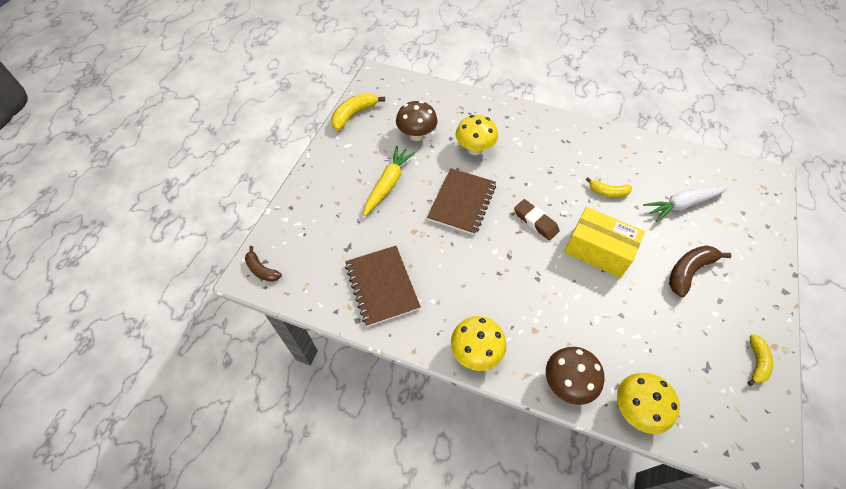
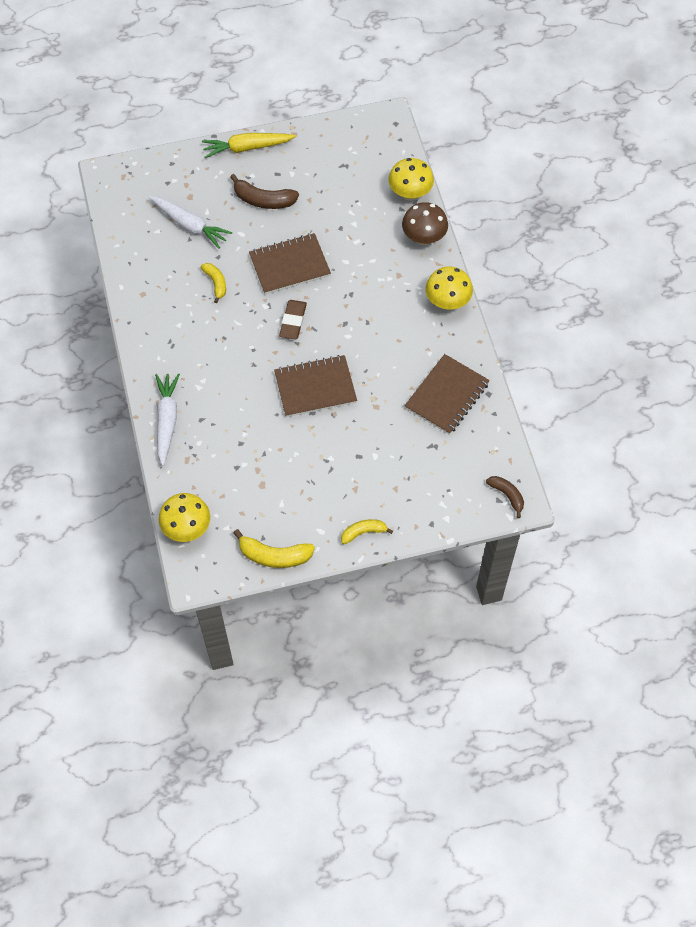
camera: 125 degrees left, 5 degrees up
brown banana [245,246,282,282] -> brown banana turned 45 degrees counterclockwise [486,476,524,518]
yellow carrot [363,146,415,216] -> yellow carrot moved to [202,133,296,158]
brown mushroom [396,101,438,141] -> none
yellow mushroom [455,115,498,155] -> yellow mushroom moved to [159,493,210,542]
yellow box [564,207,645,278] -> brown notebook [249,233,331,294]
yellow banana [747,334,773,386] -> yellow banana moved to [341,519,393,544]
none -> white carrot [155,373,180,466]

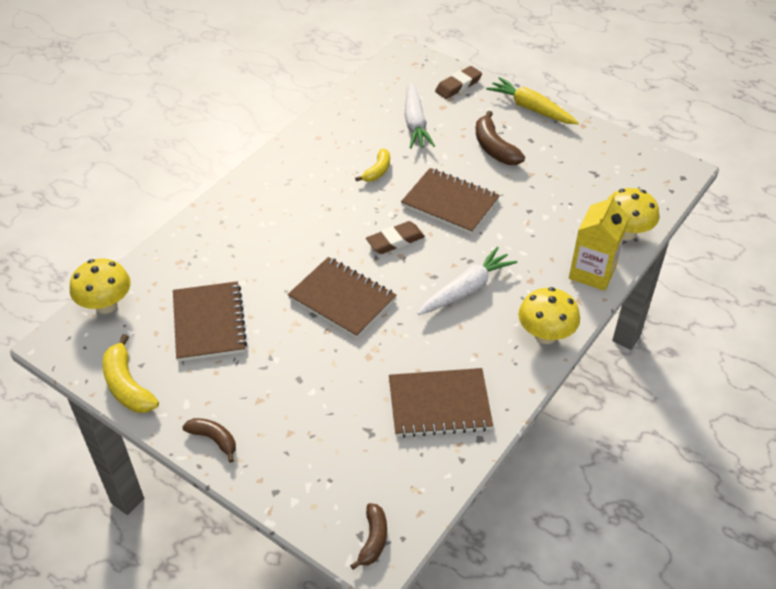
camera: 50 degrees right, 15 degrees down
white carrot [155,373,180,466] -> white carrot moved to [418,247,517,315]
yellow banana [341,519,393,544] -> brown banana [182,418,236,463]
brown mushroom [402,202,448,245] -> yellow carton [569,193,629,291]
none -> brown notebook [173,281,247,362]
none -> brown eraser [435,66,482,99]

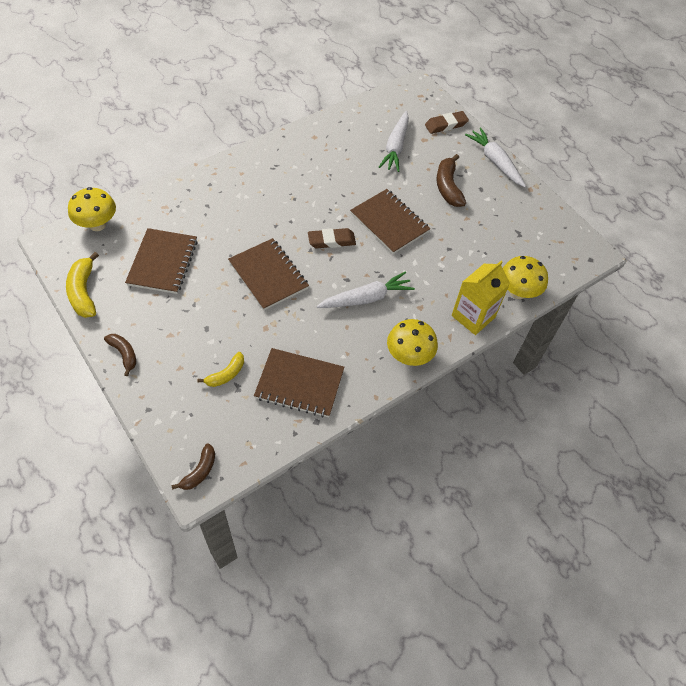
camera: 15 degrees right, 10 degrees up
yellow banana [355,148,390,182] -> yellow banana moved to [198,352,244,387]
yellow carrot [486,77,579,124] -> white carrot [465,128,526,187]

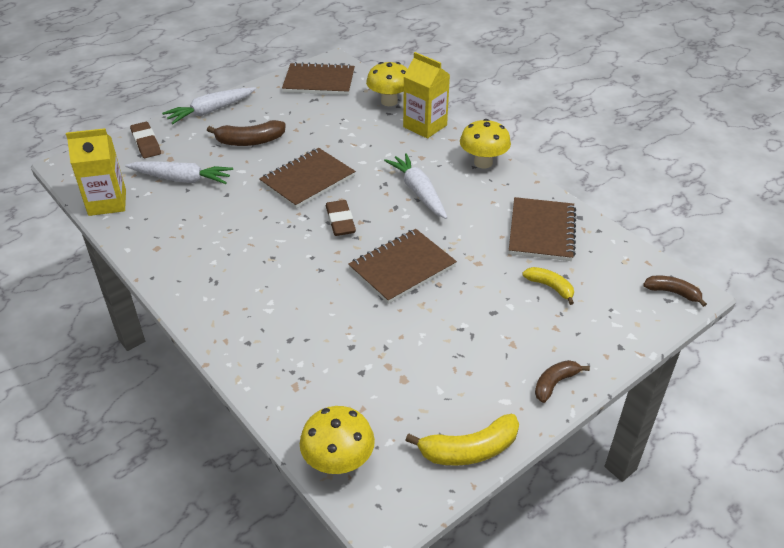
camera: 90 degrees left, 15 degrees down
brown notebook [125,228,198,294] -> brown notebook moved to [282,62,355,95]
none -> yellow carton [66,128,126,216]

